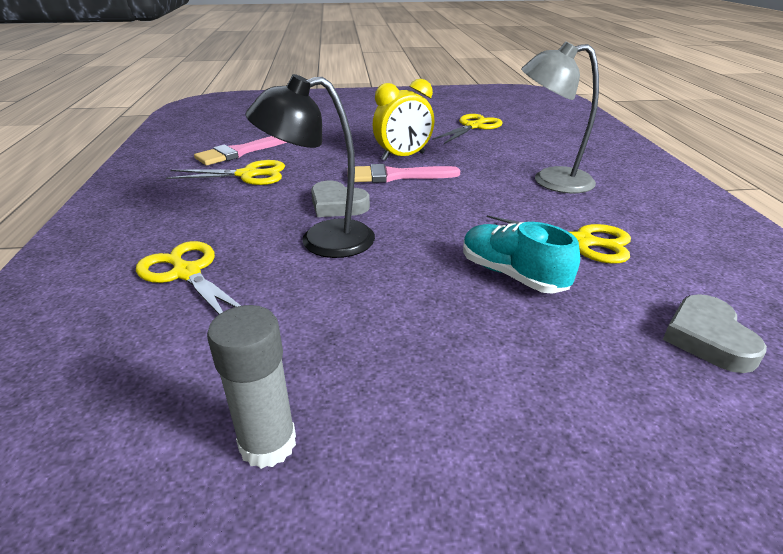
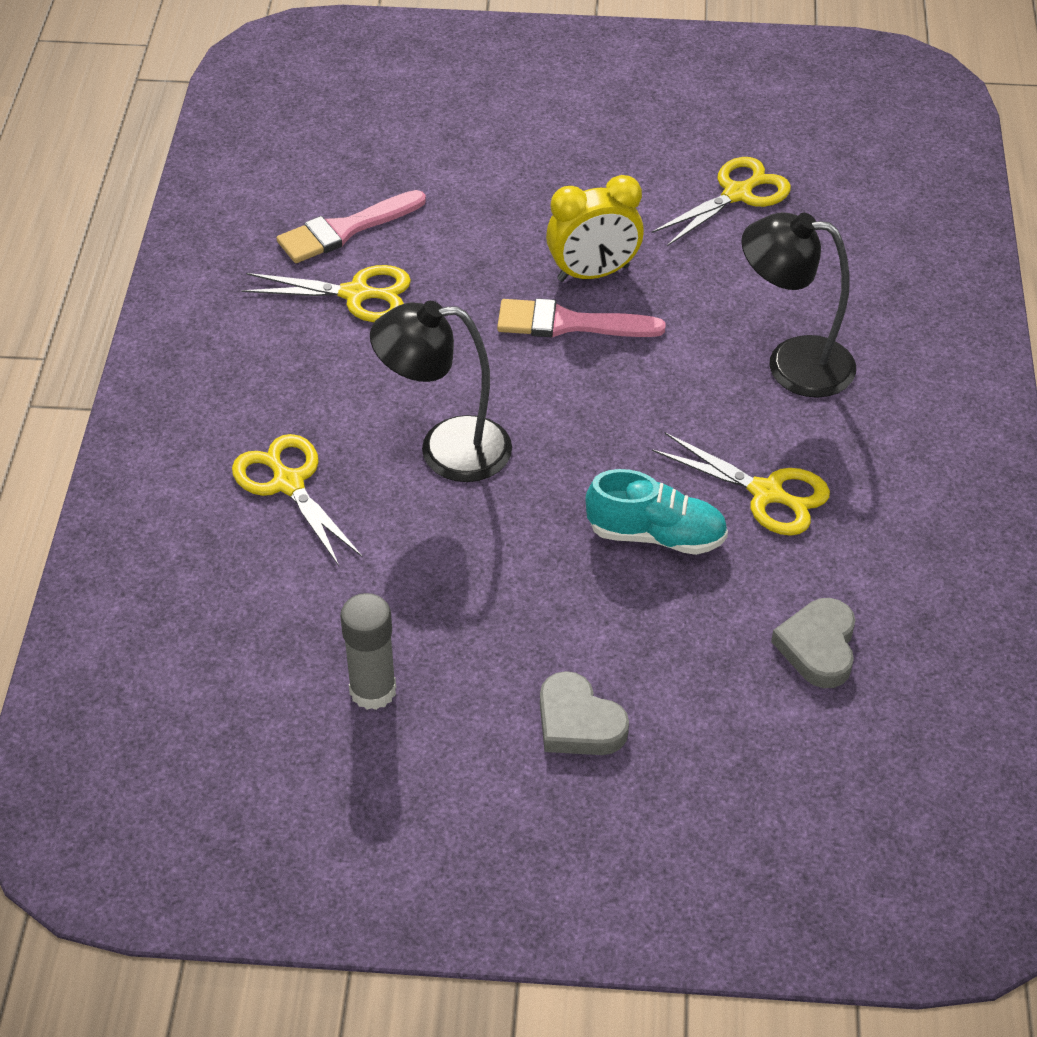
camera: 10 degrees right, 15 degrees up
grey heart [311,181,370,217] -> grey heart moved to [540,671,629,755]
turquoise shoe [463,222,580,294] -> turquoise shoe turned 135 degrees clockwise [586,469,728,555]
grey lamp [521,41,599,193] -> black lamp [741,212,856,398]

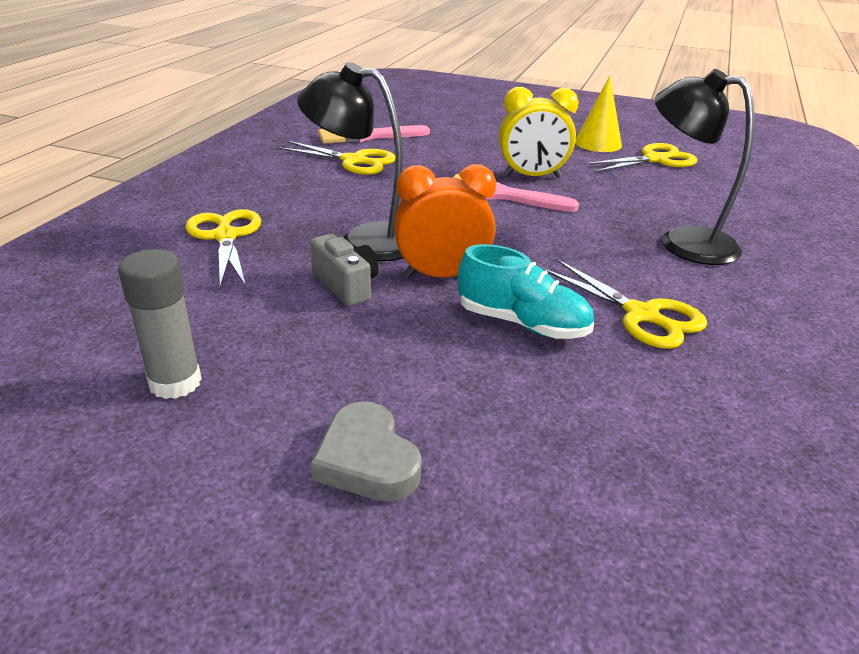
camera: 15 degrees right, 15 degrees down
grey heart [771,598,855,688] -> none
none -> grey camera [310,234,378,306]
none -> orange clock [394,164,496,278]
none -> yellow cone [575,76,622,152]

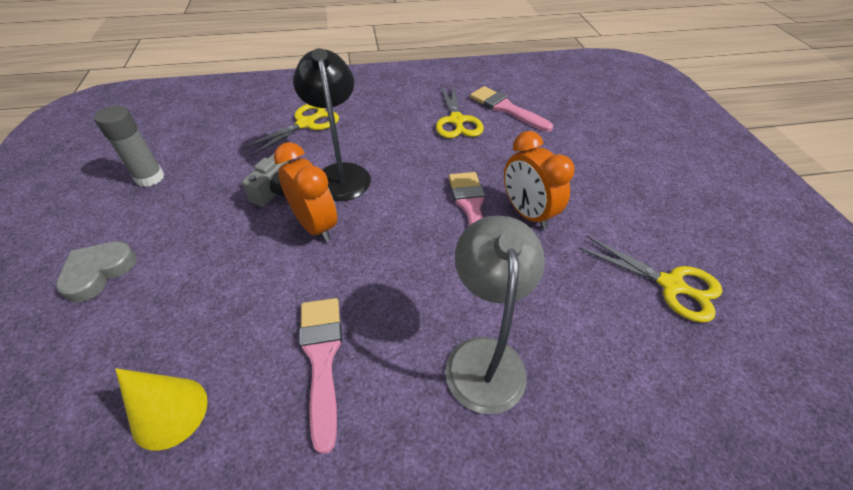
camera: 60 degrees right, 15 degrees up
turquoise shoe [458,244,594,339] -> none
yellow clock [499,87,579,178] -> orange clock [504,131,574,230]
yellow scissors [541,259,707,349] -> pink brush [299,298,342,454]
yellow cone [575,76,622,152] -> yellow cone moved to [115,368,208,451]
black lamp [654,69,754,265] -> grey lamp [445,215,545,414]

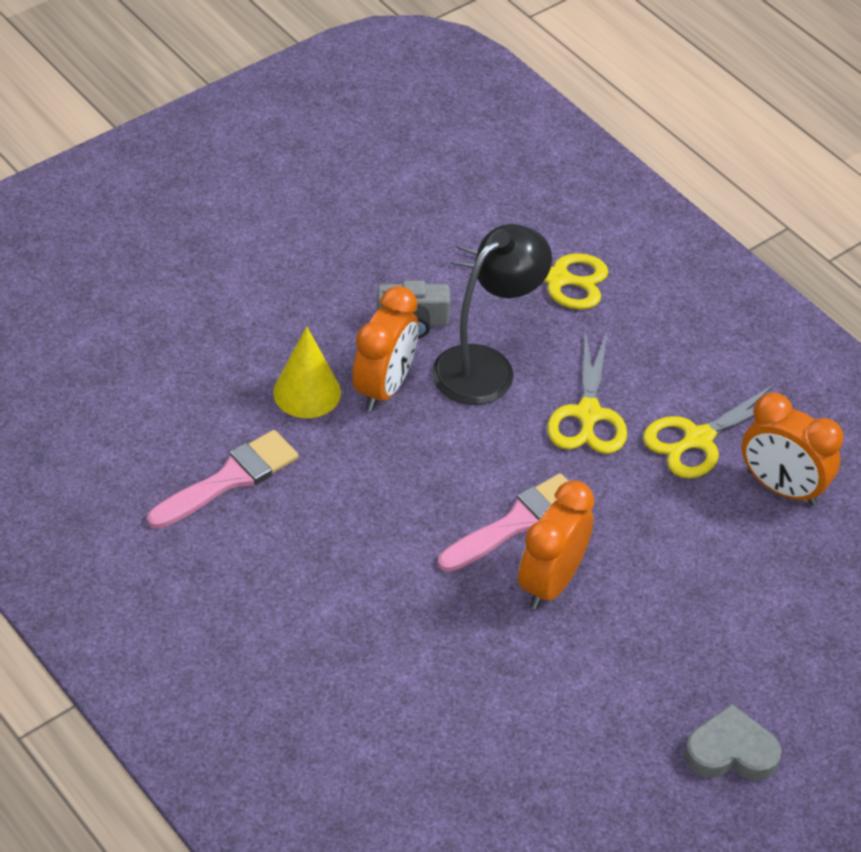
camera: 60 degrees right, 0 degrees up
grey heart [56,242,137,302] -> grey heart moved to [685,704,782,780]
grey glue stick [94,106,165,187] -> none
yellow cone [115,368,208,451] -> yellow cone moved to [273,326,341,418]
grey lamp [445,215,545,414] -> none
pink brush [470,86,553,132] -> orange clock [742,393,843,506]
yellow scissors [579,235,722,323] -> yellow scissors moved to [547,332,627,454]

